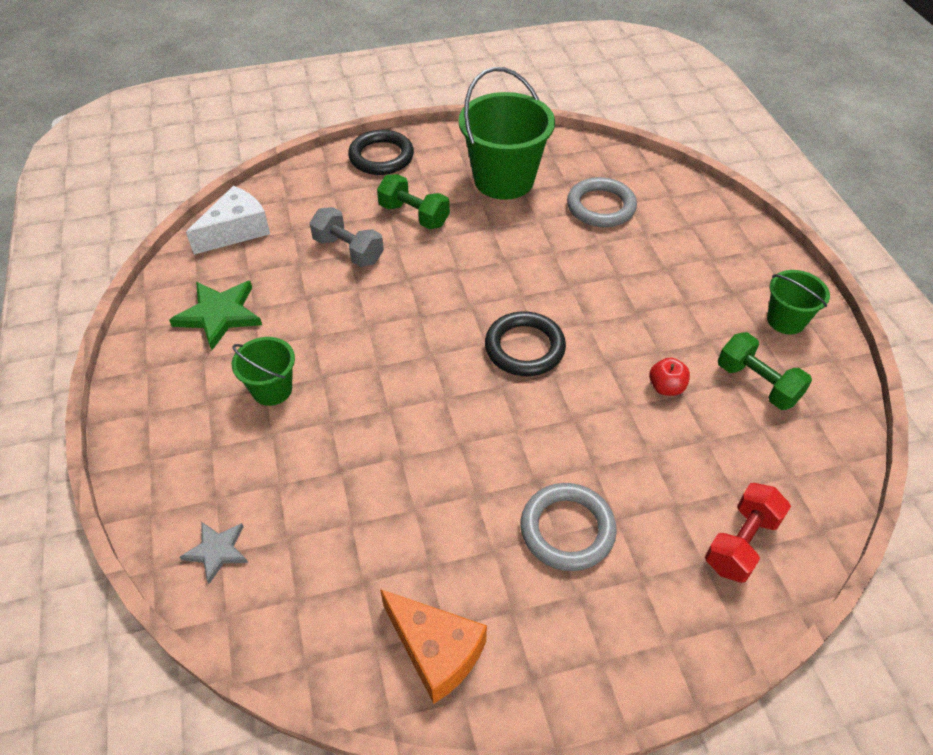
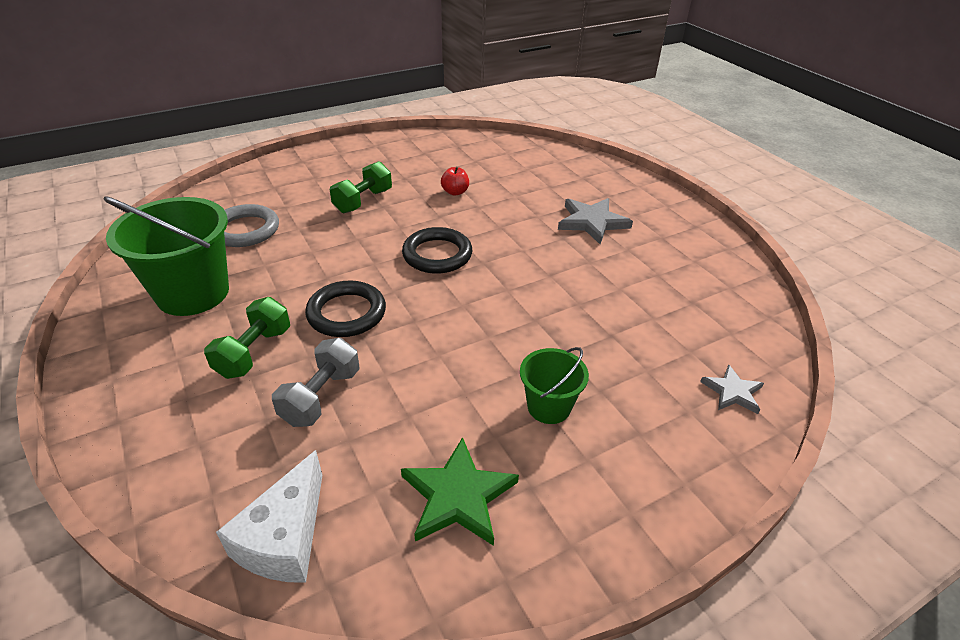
camera: 105 degrees left, 10 degrees down
white cheese [186,186,270,255] -> white cheese turned 105 degrees counterclockwise [216,450,322,583]
black ring [348,130,414,175] -> black ring moved to [305,281,386,337]
orange cheese [380,589,487,704] -> none
grey ring [521,483,617,571] -> grey star [558,198,633,244]
red dumbbell [705,483,791,583] -> none
green dumbbell [718,332,812,410] -> green dumbbell moved to [330,161,392,213]
green bucket [767,270,830,335] -> none

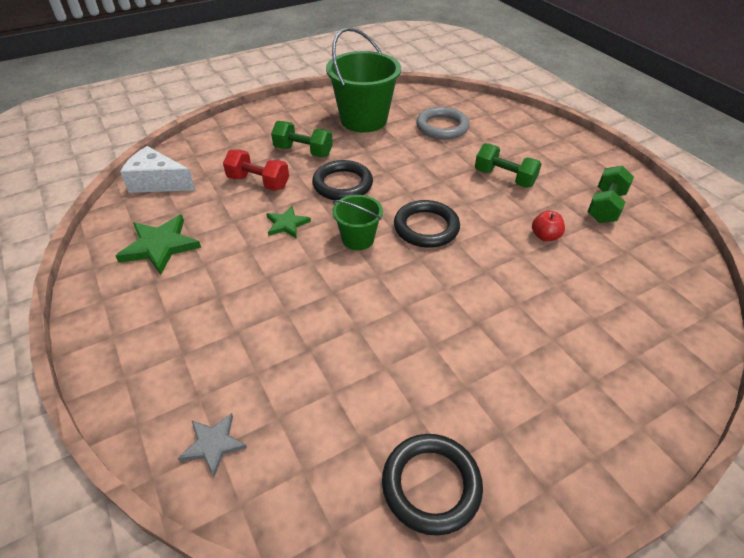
camera: 90 degrees right, 5 degrees up
grey dumbbell [272,338,360,427] -> red dumbbell [223,150,289,191]
green bucket [520,347,589,424] -> green bucket moved to [332,195,383,250]
grey star [558,198,633,244] -> none
none -> green star [267,206,311,239]
none -> black ring [382,434,483,536]
none -> green dumbbell [587,166,634,223]

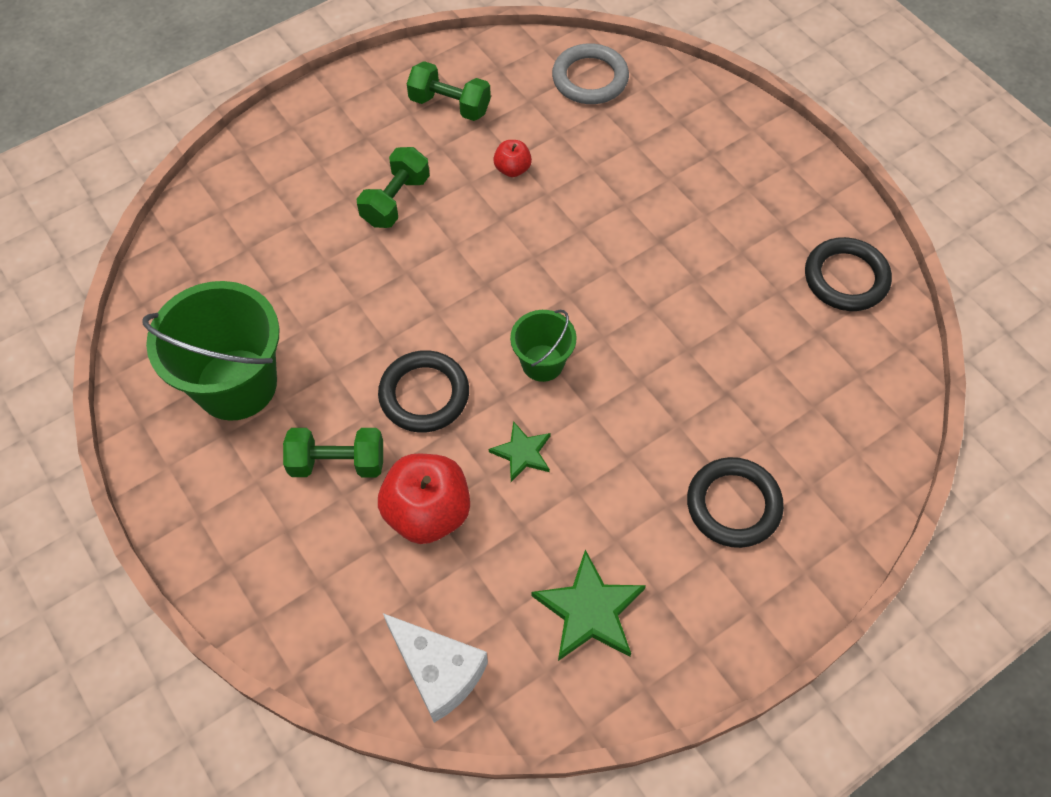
camera: 95 degrees left, 15 degrees up
white cheese [120,146,195,193] -> white cheese turned 60 degrees counterclockwise [383,613,488,723]
grey star [178,413,247,477] -> none
red dumbbell [223,150,289,191] -> red apple [378,454,470,544]
green dumbbell [271,121,333,157] -> green dumbbell turned 75 degrees clockwise [283,428,383,477]
black ring [394,200,460,248] -> black ring moved to [687,457,784,548]
grey ring [416,107,469,140] -> grey ring moved to [552,43,629,104]

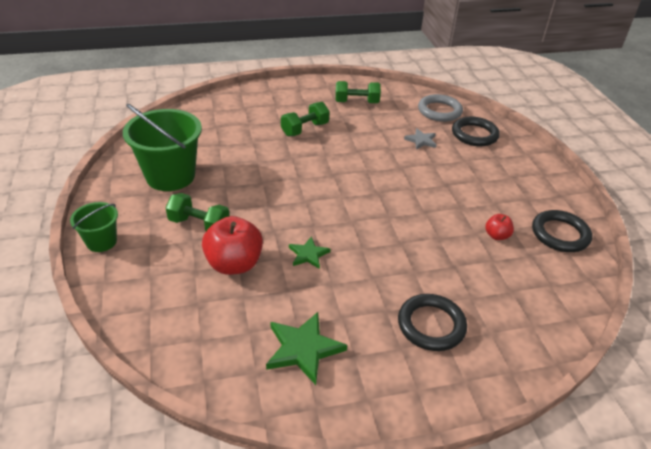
camera: 20 degrees right, 20 degrees down
black ring [378,350,469,432] -> black ring moved to [452,116,500,146]
white cheese [383,613,488,723] -> none
green dumbbell [407,61,491,121] -> green dumbbell turned 45 degrees counterclockwise [335,81,381,103]
red apple [493,140,532,177] -> red apple moved to [485,214,514,240]
green bucket [510,310,577,382] -> green bucket moved to [70,202,118,252]
none -> grey star [404,128,437,150]

